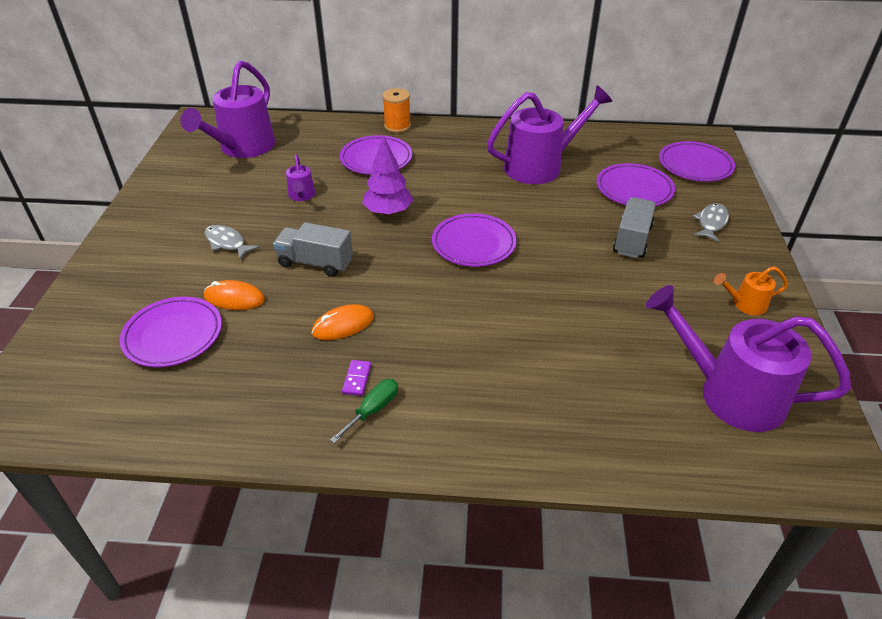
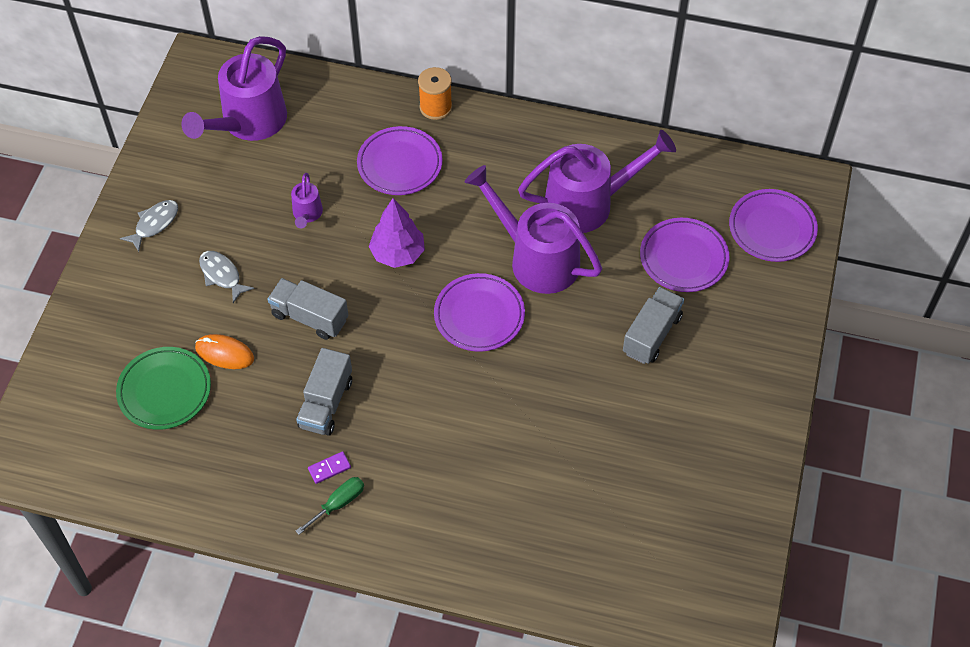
camera: 10 degrees right, 15 degrees up
purple plate [120,297,222,368] -> green plate [116,347,211,430]
orange mouse [312,304,374,340] -> grey truck [296,348,352,436]
purple domino [342,360,371,396] -> purple domino turned 45 degrees clockwise [308,451,351,484]
purple watering can [646,285,851,432] -> purple watering can moved to [464,165,602,294]
grey fish [693,203,729,242] -> grey fish moved to [120,200,178,252]
orange watering can [714,266,788,315] -> none

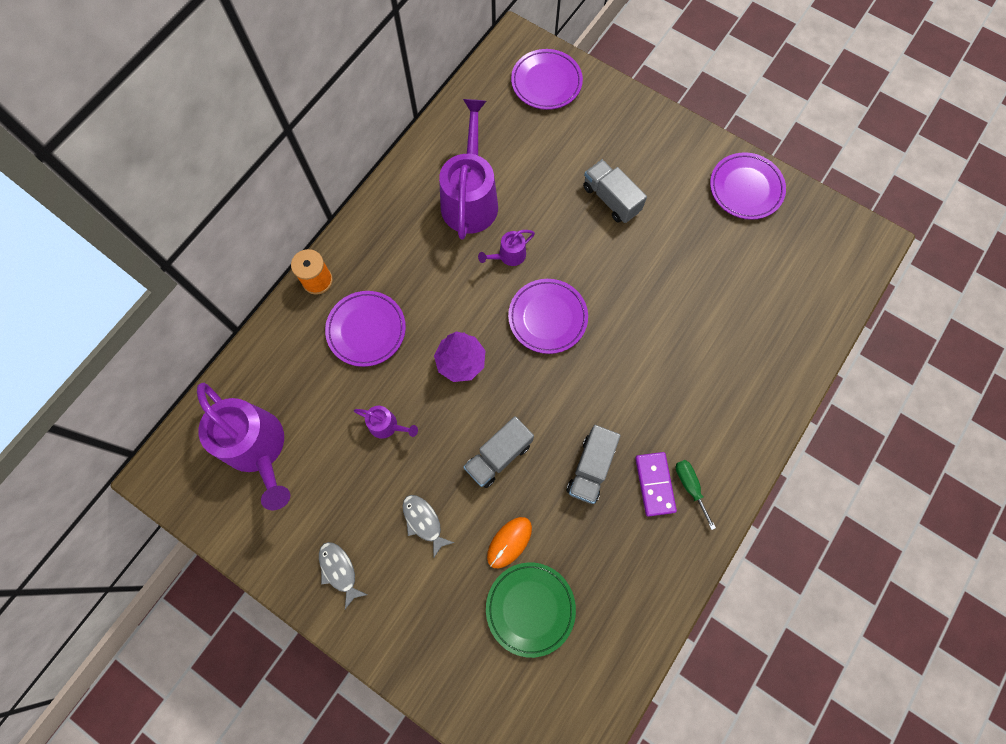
camera: 70 degrees left, 15 degrees up
grey fish [199,251,254,303] -> grey fish turned 75 degrees clockwise [402,495,454,558]
grey truck [296,348,352,436] -> grey truck turned 75 degrees clockwise [567,425,621,504]
purple domino [308,451,351,484] -> purple domino [635,452,677,517], size x1.75
purple watering can [464,165,602,294] -> purple watering can [478,230,535,266], size x0.45
purple plate [640,218,729,292] -> purple plate moved to [710,152,786,220]

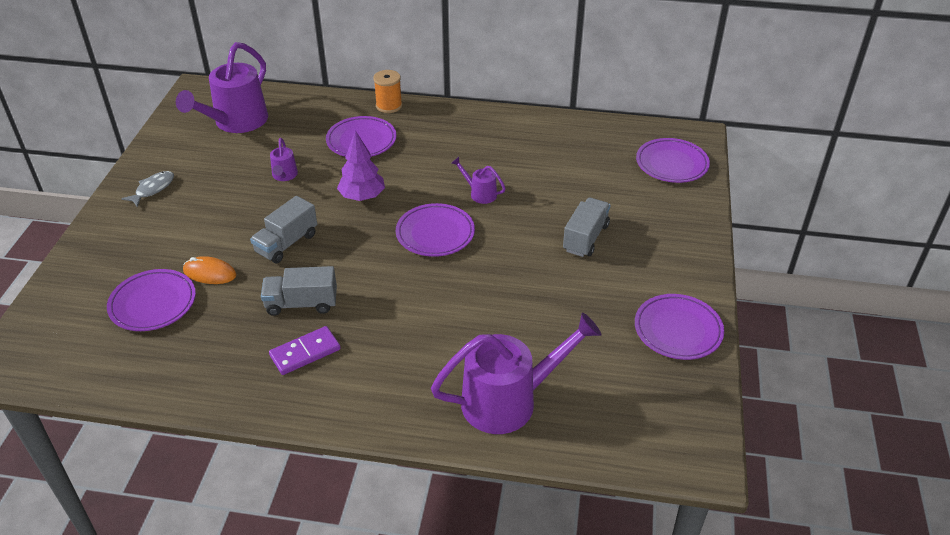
camera: 65 degrees right, 30 degrees down
grey fish [402,495,454,558] -> none
purple watering can [439,99,498,239] -> purple watering can moved to [431,312,601,434]
grey truck [463,416,534,488] -> grey truck turned 75 degrees counterclockwise [250,196,317,263]
green plate [486,562,576,658] -> purple plate [107,269,196,331]
green screwdriver [676,460,716,530] -> none

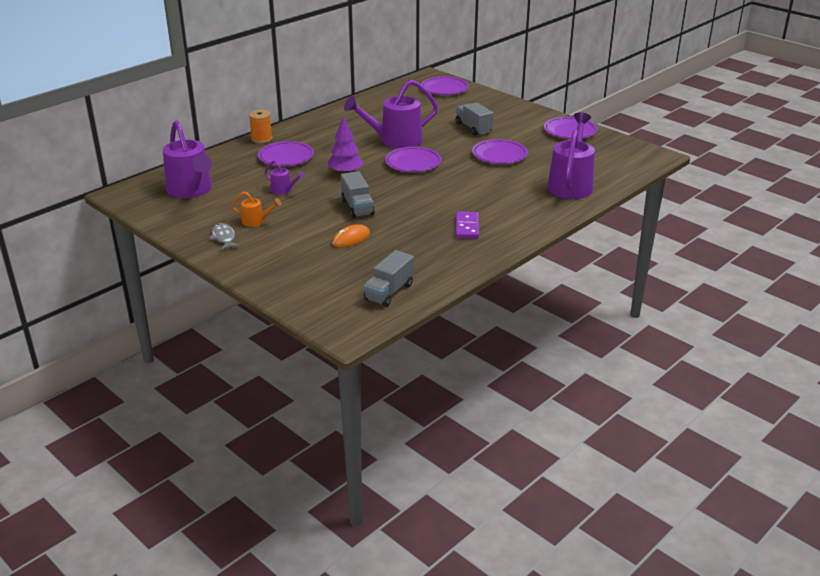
camera: 55 degrees left, 10 degrees down
purple plate [107,269,196,331] -> purple plate moved to [472,139,528,164]
grey truck [261,266,337,316] -> grey truck moved to [364,250,414,307]
purple watering can [452,157,506,204] -> purple watering can [344,80,438,149], size x2.20
none -> orange watering can [232,191,282,227]

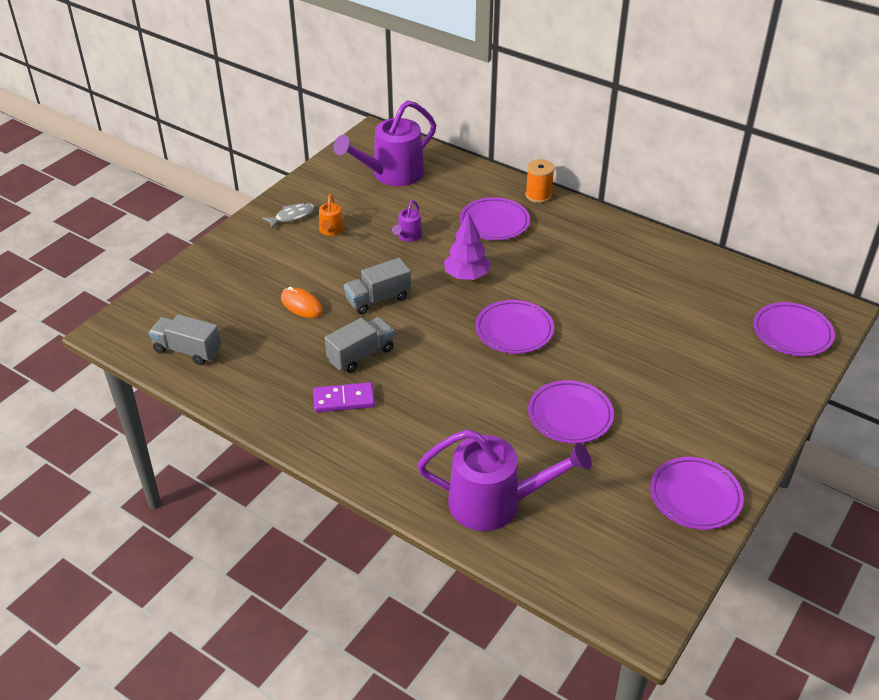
camera: 80 degrees right, 10 degrees up
purple watering can [344,80,438,149] -> none
grey truck [456,102,494,135] -> grey truck moved to [325,317,394,373]

